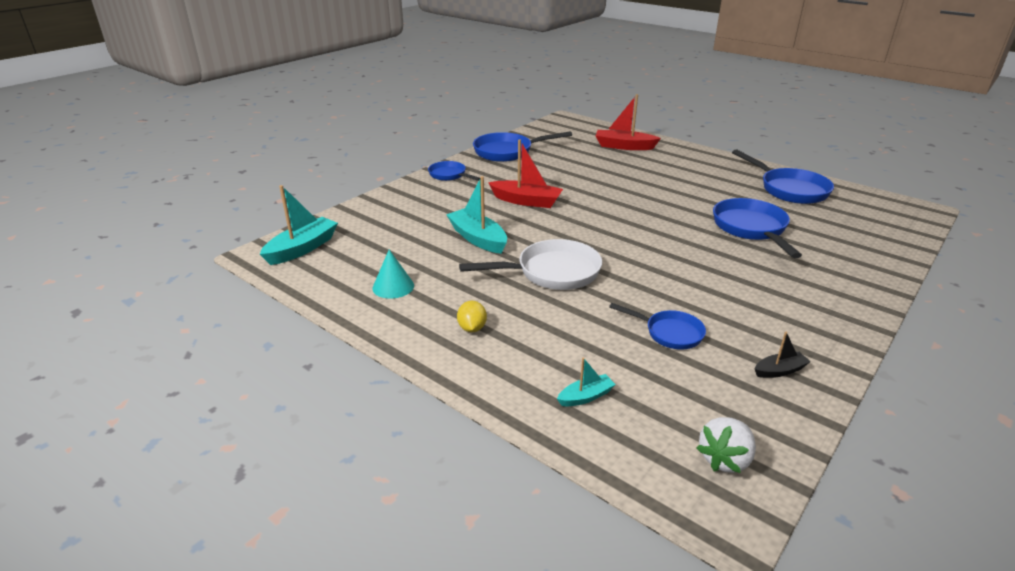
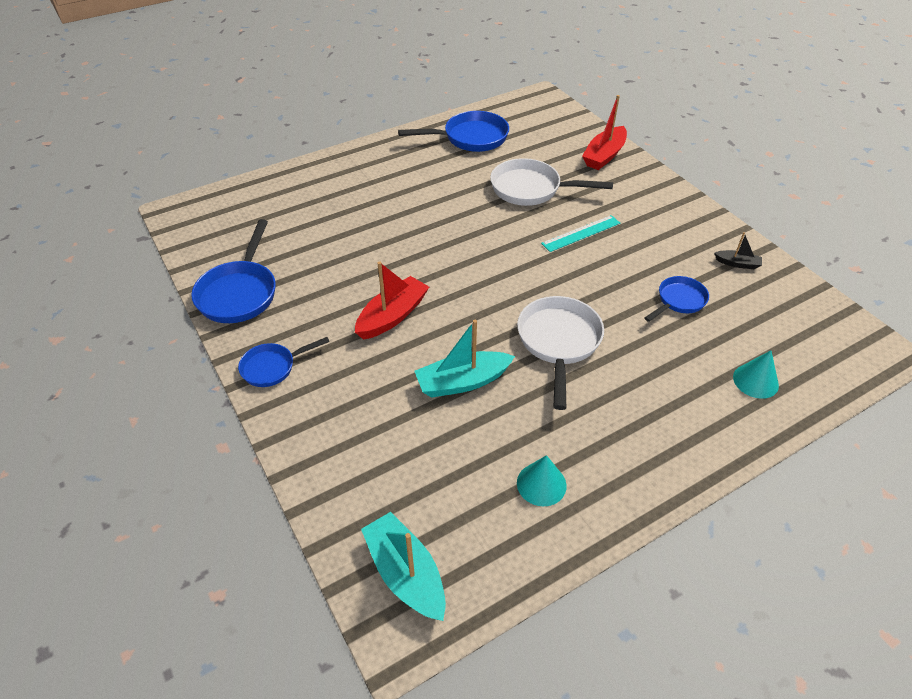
camera: 70 degrees left, 15 degrees up
yellow lemon [457,301,487,332] -> none
turquoise boat [557,357,616,406] -> turquoise cone [733,351,779,399]
red boat [595,94,661,150] -> red boat moved to [582,95,627,170]
white strawberry [696,417,756,473] -> none
blue pan [713,198,802,258] -> white pan [490,158,613,206]
black boat [755,332,811,378] -> black boat turned 105 degrees clockwise [715,232,762,269]
none -> turquoise ruler [541,215,620,252]

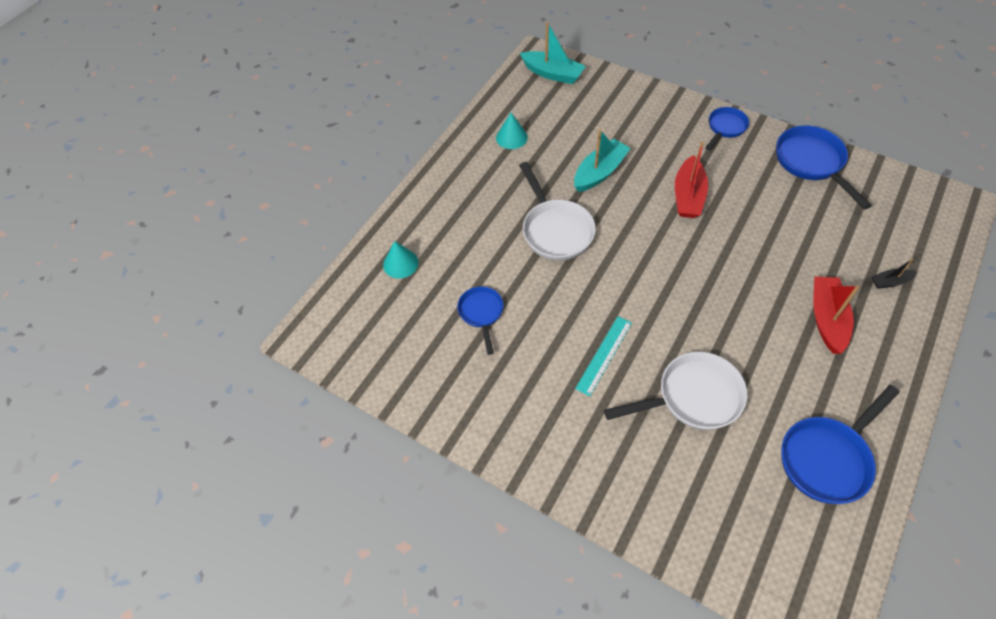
camera: 155 degrees right, 10 degrees up
red boat [582,95,627,170] -> red boat moved to [813,276,860,354]
blue pan [644,276,709,322] -> blue pan turned 150 degrees clockwise [457,286,504,355]
black boat [715,232,762,269] -> black boat moved to [872,258,917,289]

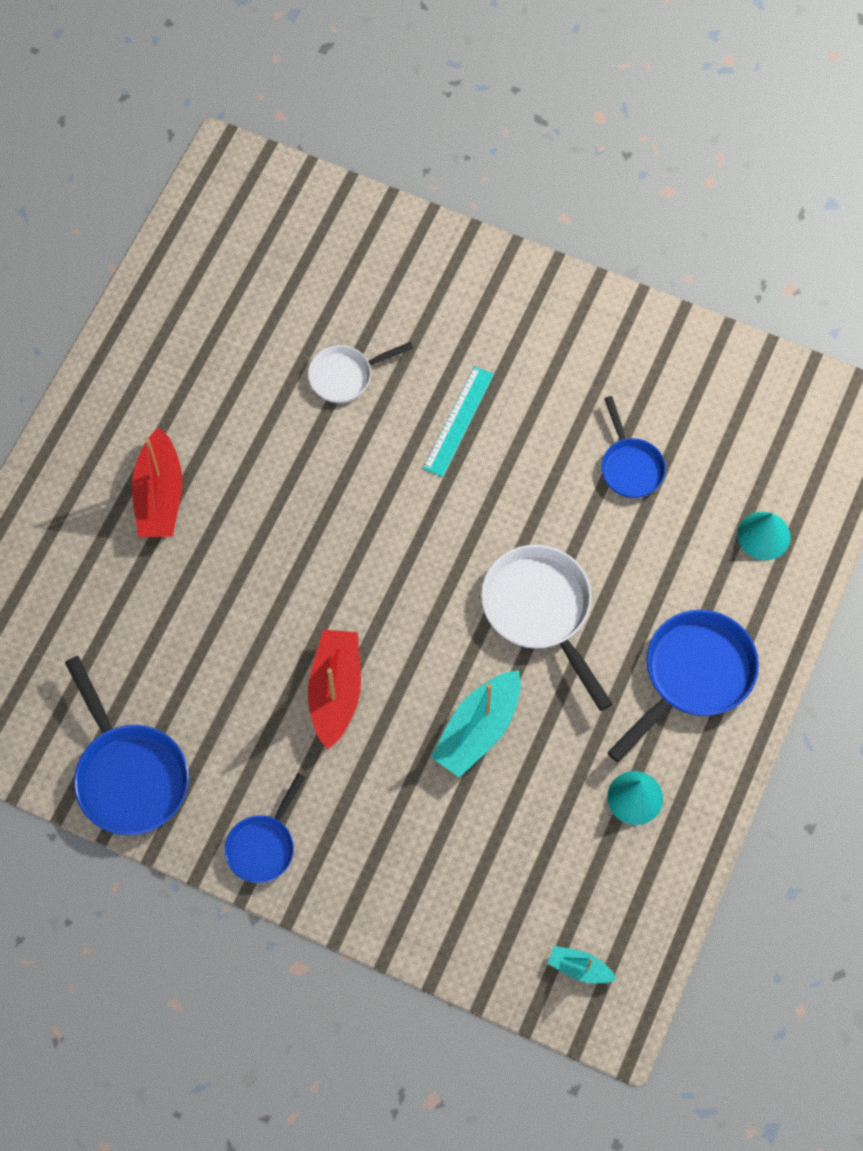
camera: 170 degrees right, 10 degrees up
turquoise boat [520,22,586,84] -> turquoise boat [548,946,616,983], size x0.53
white pan [604,352,747,430] -> white pan [308,342,413,403], size x0.60
blue pan [781,385,900,504] -> blue pan moved to [607,610,759,763]
black boat [872,258,917,289] -> none

